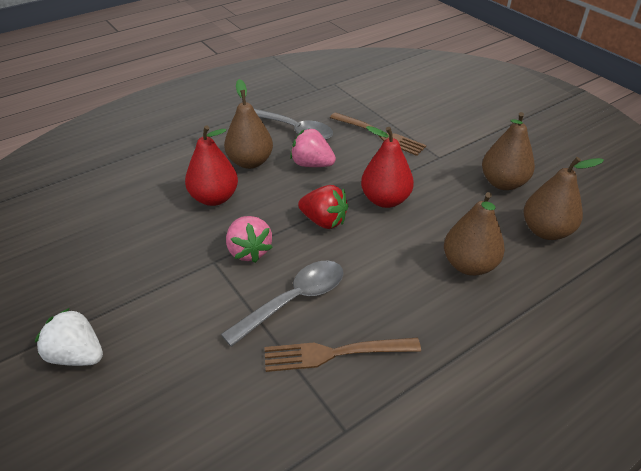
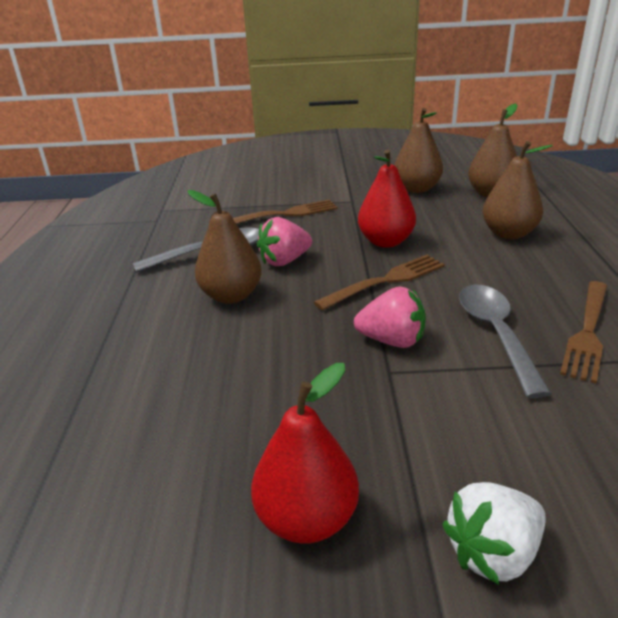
camera: 55 degrees left, 10 degrees down
red pear [185,126,238,206] -> red pear moved to [251,363,359,544]
red strawberry [298,185,348,229] -> brown fork [314,255,445,311]

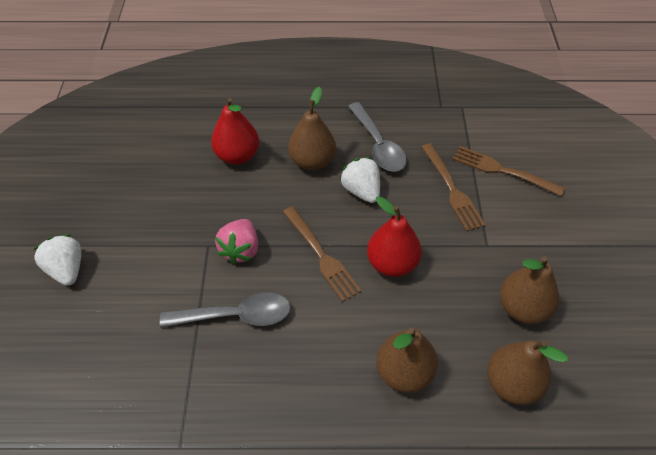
camera: 90 degrees right, 20 degrees up
red pear [251,363,359,544] -> red pear moved to [211,98,259,165]
pink strawberry [257,217,312,266] -> white strawberry [340,157,380,203]
brown fork [560,281,607,384] -> brown fork moved to [453,146,565,197]

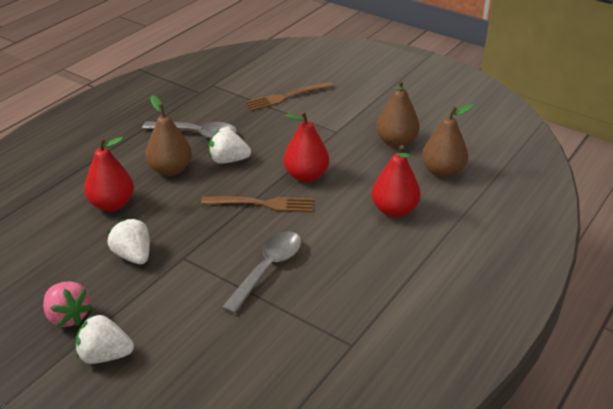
camera: 55 degrees left, 15 degrees down
pink strawberry [215,219,258,265] -> pink strawberry moved to [43,281,92,327]
brown pear [376,328,438,393] -> red pear [372,145,421,217]
brown fork [421,143,485,232] -> none
none -> white strawberry [107,218,150,264]

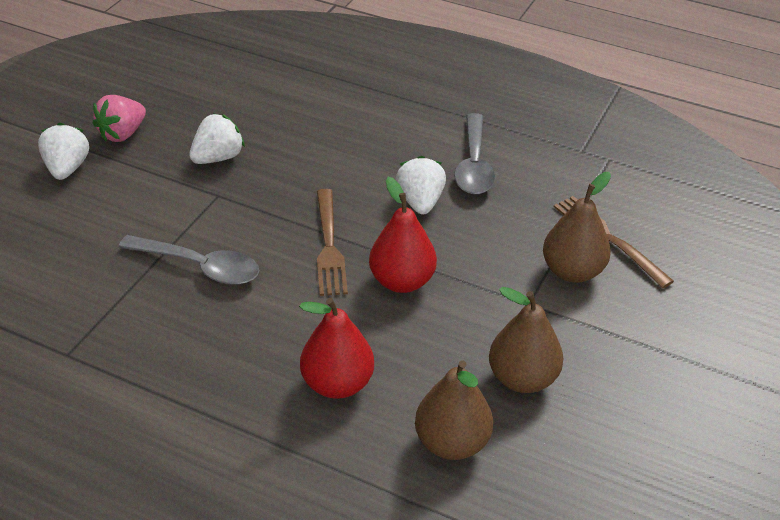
camera: 80 degrees right, 5 degrees up
red pear [84,137,134,211] -> none
brown pear [146,95,192,176] -> brown pear moved to [543,172,611,283]

